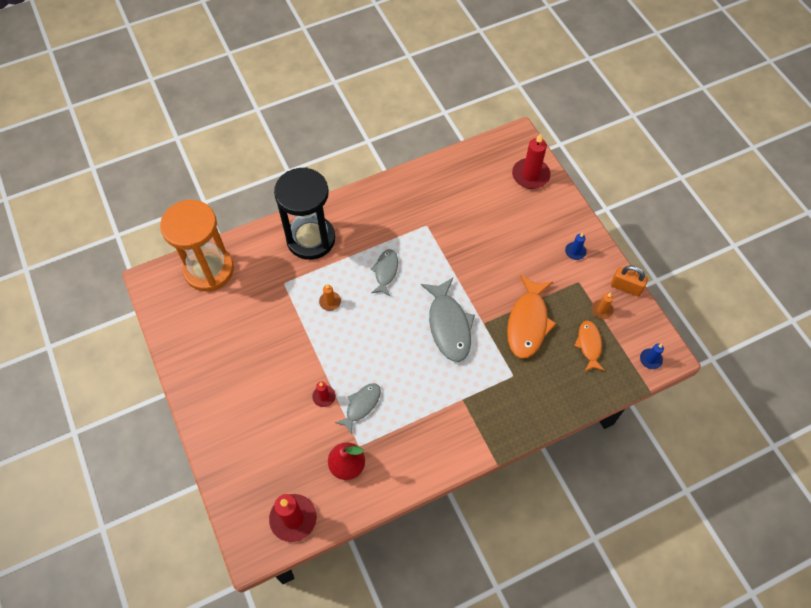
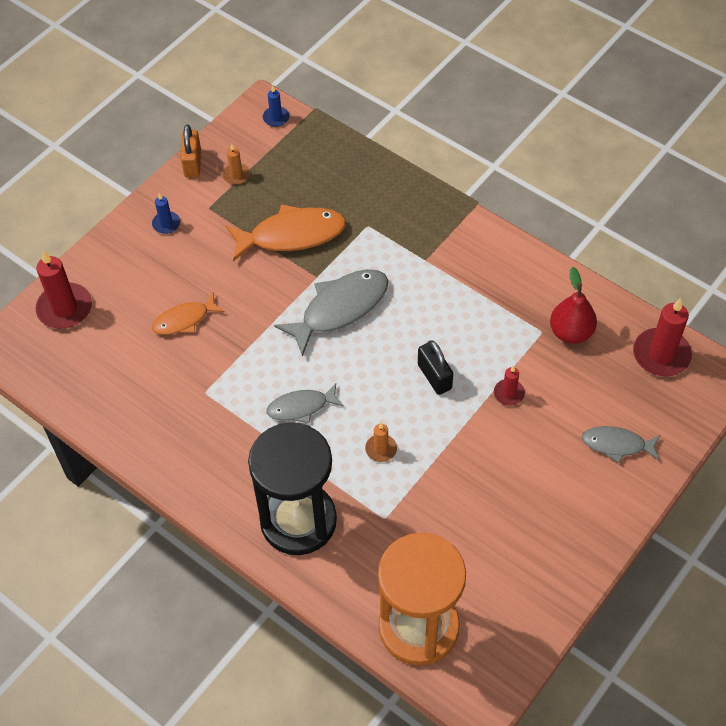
camera: 115 degrees left, 5 degrees down
grey fish [335,383,381,435] -> grey fish moved to [582,426,660,463]
orange fish [574,320,605,371] -> orange fish moved to [152,293,225,335]
none -> black padlock [418,340,453,395]

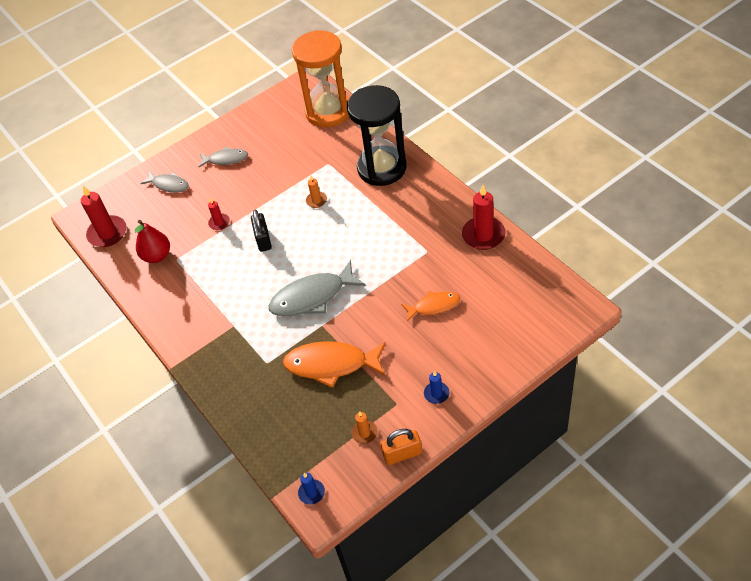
camera: 160 degrees left, 5 degrees down
red candle [35,250,92,329] -> red candle moved to [462,185,506,250]
orange padlock [181,124,201,177] -> orange padlock turned 60 degrees clockwise [381,429,422,465]
grey fish [267,383,344,423] -> grey fish moved to [199,147,248,167]

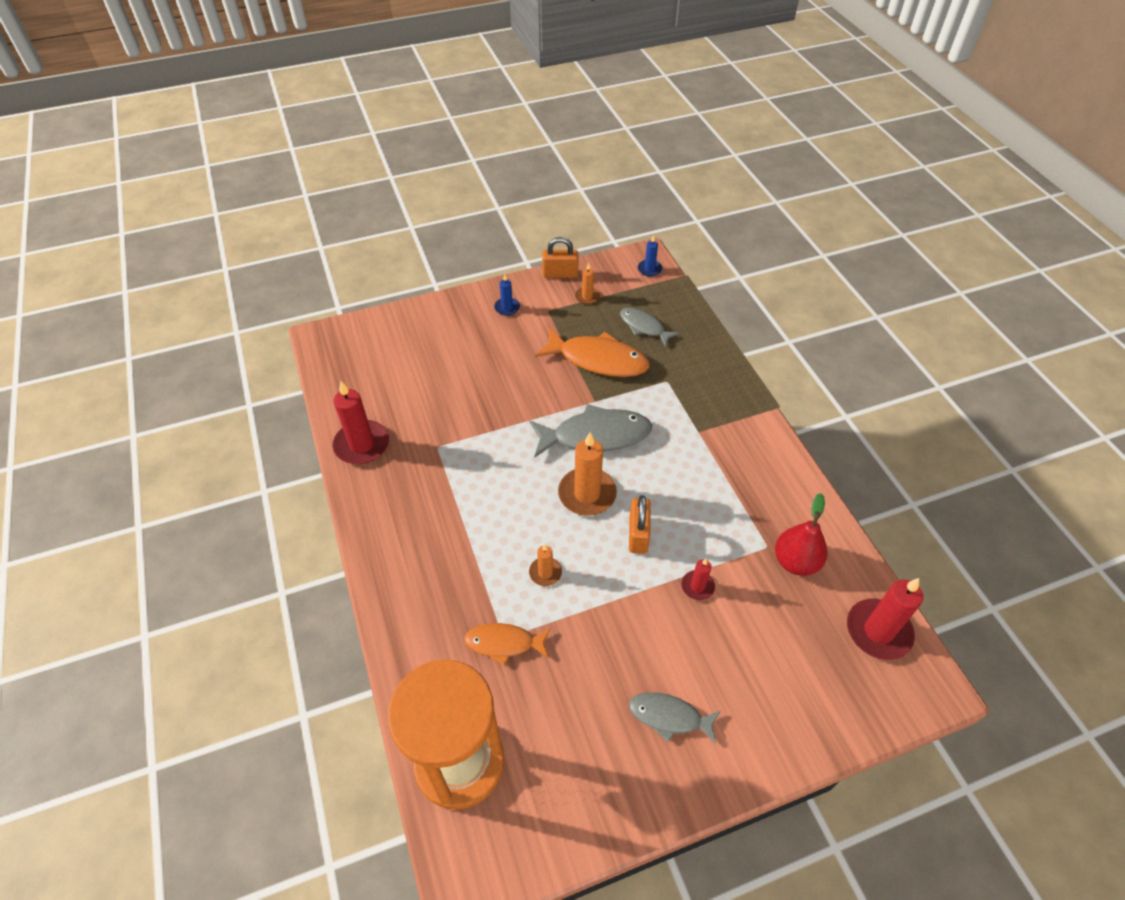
camera: 170 degrees left, 0 degrees up
grey fish [140,171,189,193] -> grey fish moved to [620,307,679,346]
black padlock [251,210,272,252] -> orange padlock [629,495,650,554]
black hourglass [347,85,407,186] -> none
orange fish [401,291,460,321] -> orange fish moved to [464,623,550,665]
none -> orange candle [558,432,617,516]

